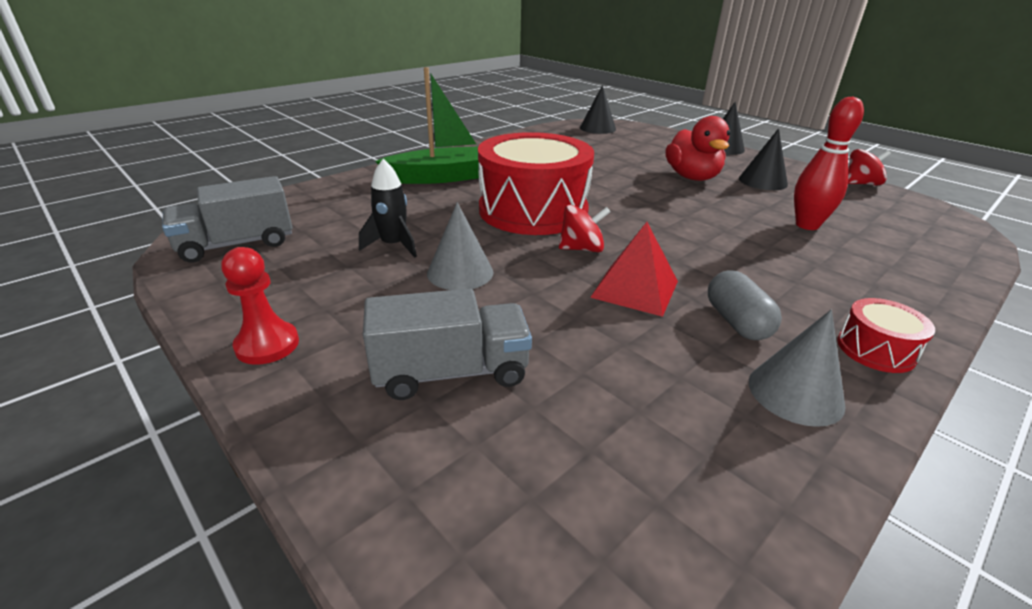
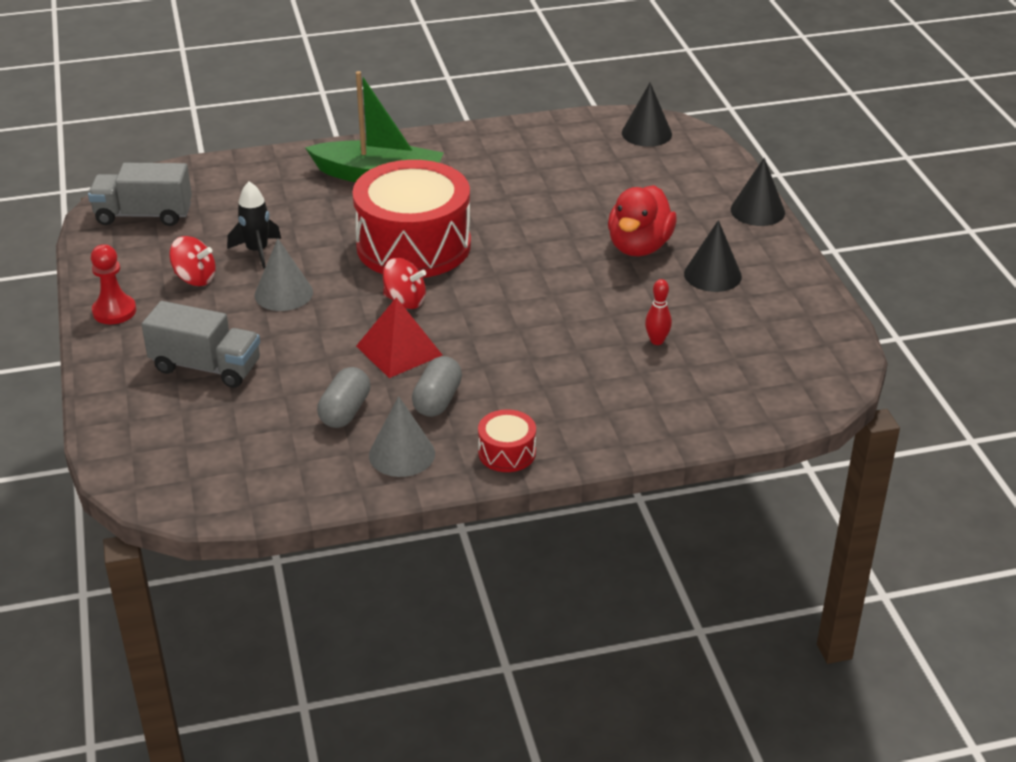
camera: 30 degrees right, 5 degrees up
red bowling pin [794,96,864,230] -> red bowling pin [645,279,672,345], size x0.55
red spinning top [848,149,891,186] -> red spinning top moved to [169,236,216,286]
none -> grey capsule [317,367,370,428]

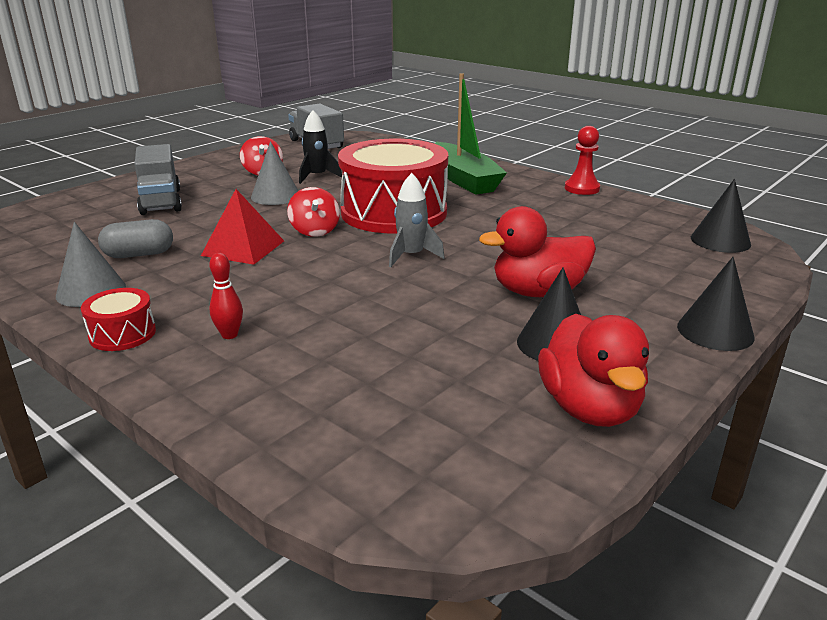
camera: 55 degrees right, 10 degrees down
red pawn [91,244,136,324] -> red pawn moved to [565,126,600,195]
grey capsule [412,356,462,417] -> none
red bowling pin [645,279,672,345] -> red bowling pin moved to [210,253,243,339]
none -> grey rocket [389,173,445,267]
none -> red duck [538,314,649,427]

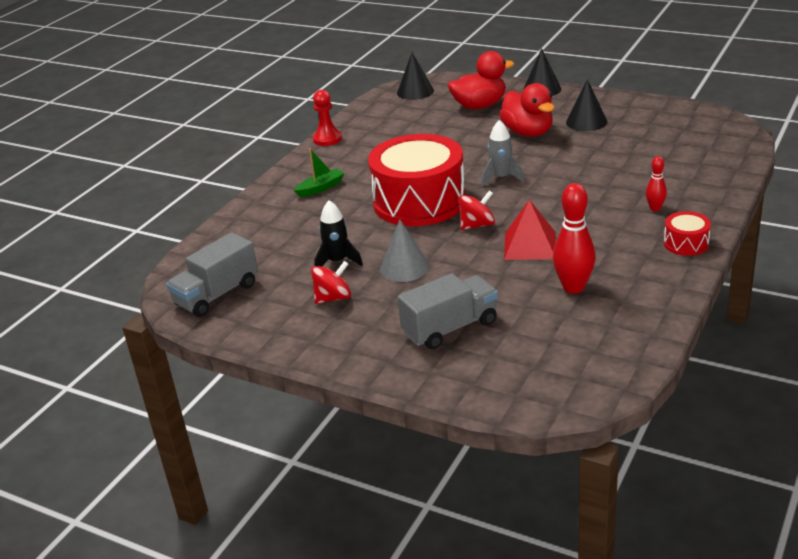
camera: 100 degrees left, 5 degrees up
grey cone [56,222,126,307] -> none
grey capsule [98,219,173,258] -> red bowling pin [553,183,596,294]
green boat [434,73,507,195] -> green boat [294,148,345,197], size x0.49
red duck [538,314,649,427] -> red duck moved to [448,51,514,109]

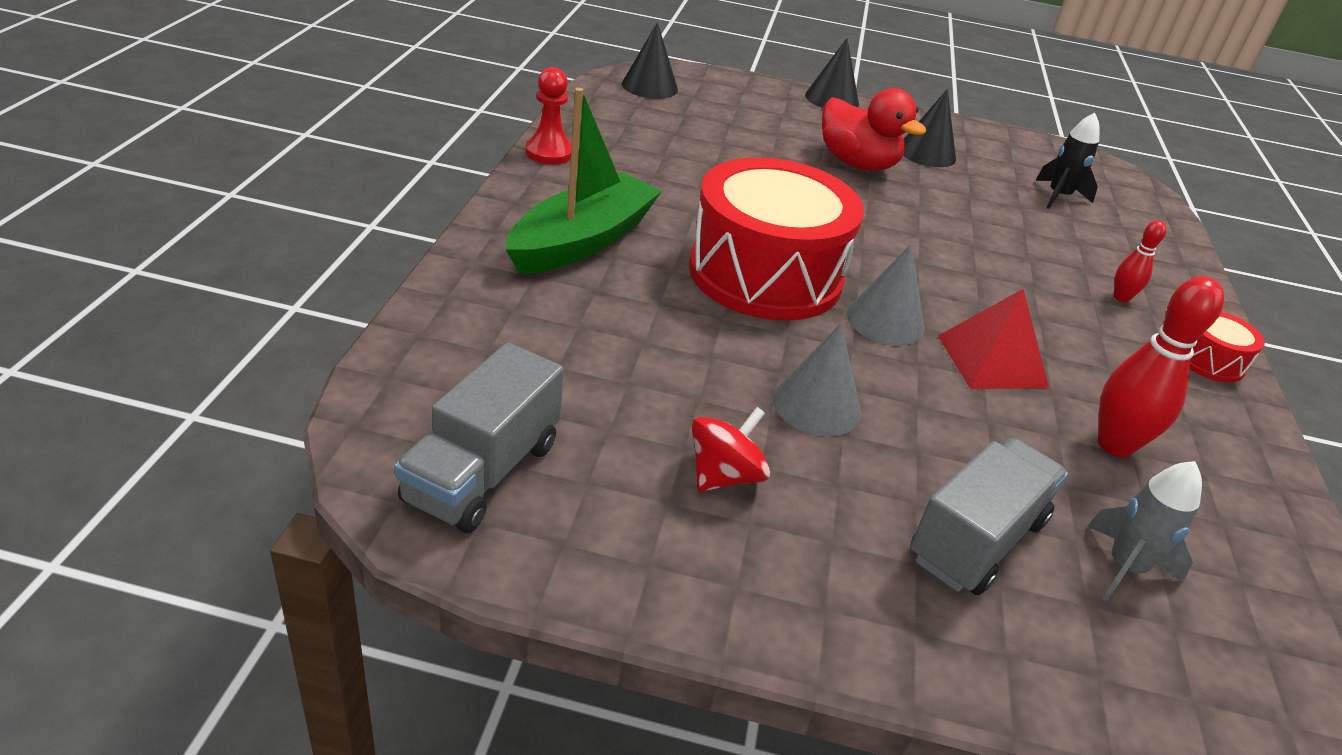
camera: 25 degrees left, 5 degrees up
green boat [294,148,345,197] -> green boat [505,88,662,274], size x2.04
black rocket [314,200,363,267] -> black rocket moved to [1035,113,1100,209]
red duck [448,51,514,109] -> none
red spinning top [459,190,495,230] -> grey cone [847,244,925,346]
grey rocket [481,120,525,187] -> grey rocket moved to [1088,461,1202,601]

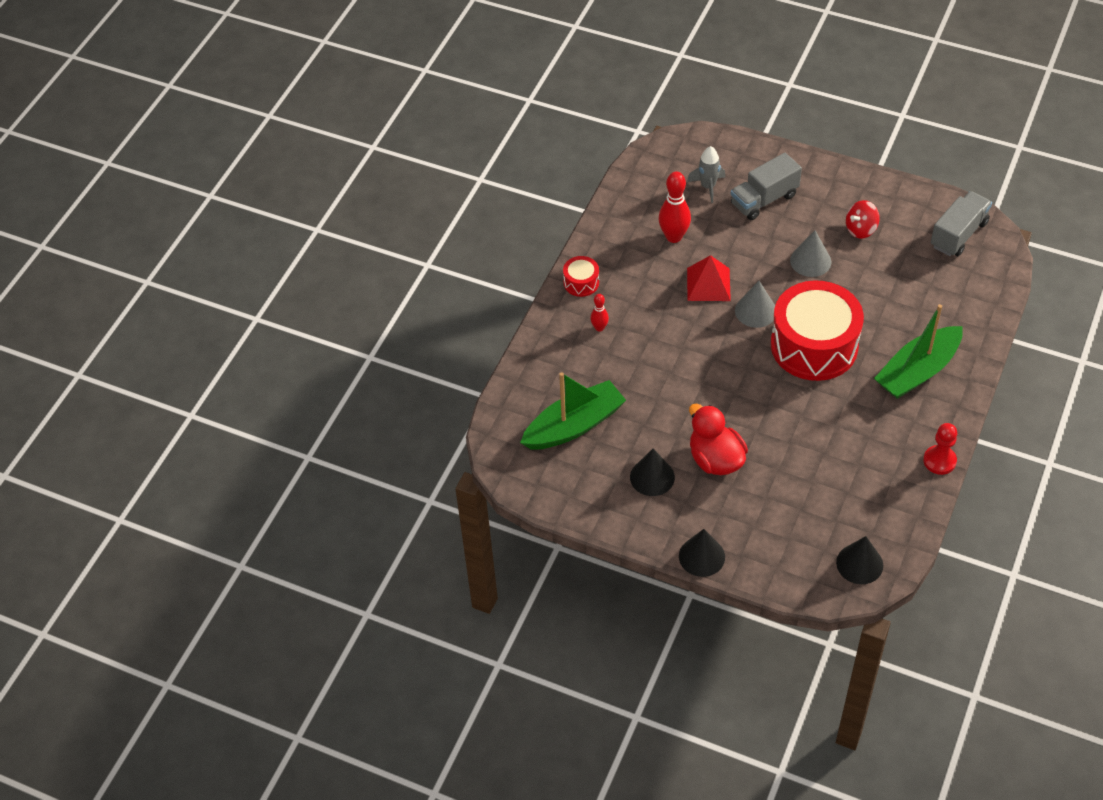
camera: 160 degrees left, 15 degrees up
black rocket [1035,113,1100,209] -> green boat [520,372,626,450]

